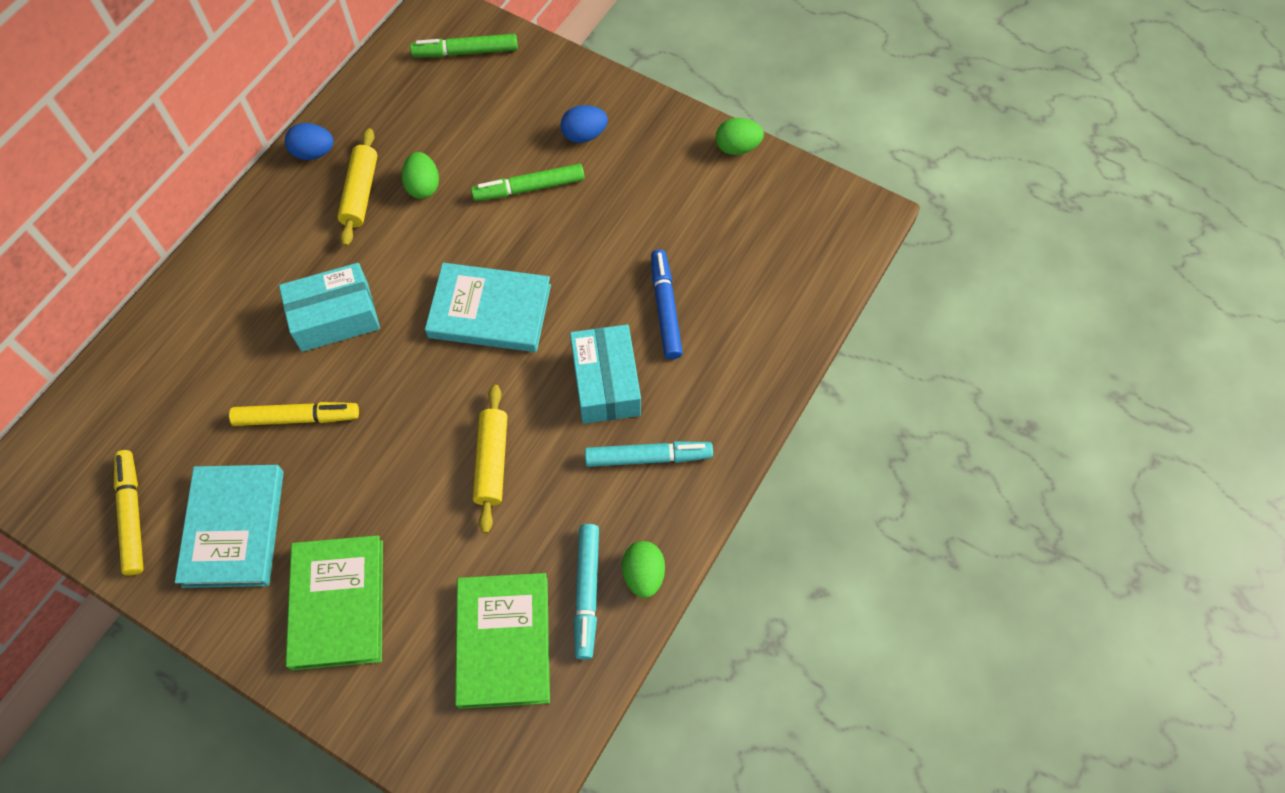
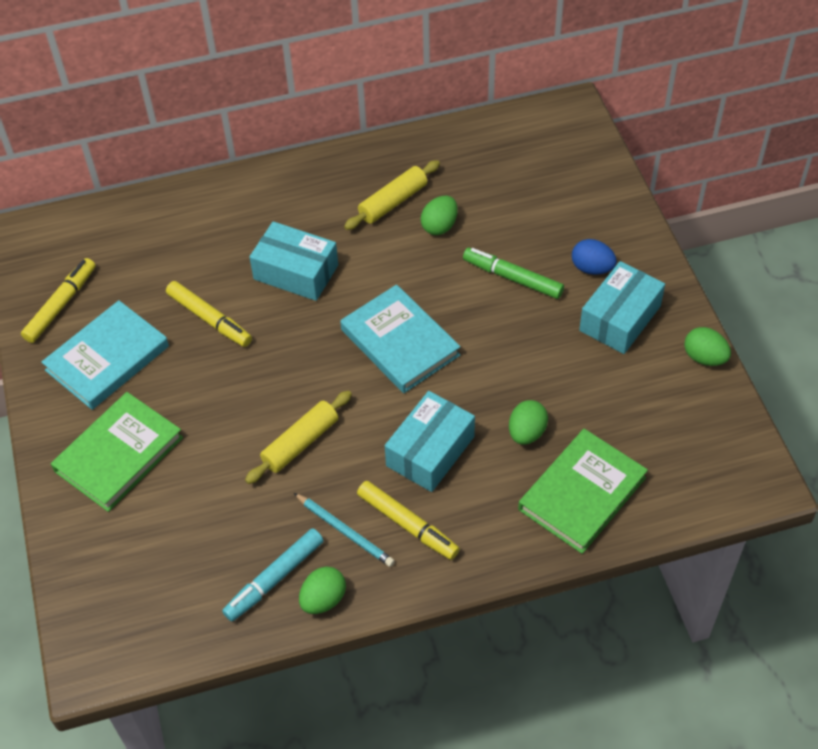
camera: 45 degrees right, 10 degrees down
blue egg [285,123,334,160] -> none
green marker [410,34,518,57] -> none
green book [455,573,550,709] -> green book moved to [518,429,648,554]
turquoise marker [585,441,713,467] -> yellow marker [357,481,460,560]
blue marker [651,249,683,359] -> green egg [509,400,548,445]
none -> turquoise pencil [294,493,395,567]
none -> turquoise box [579,261,665,354]

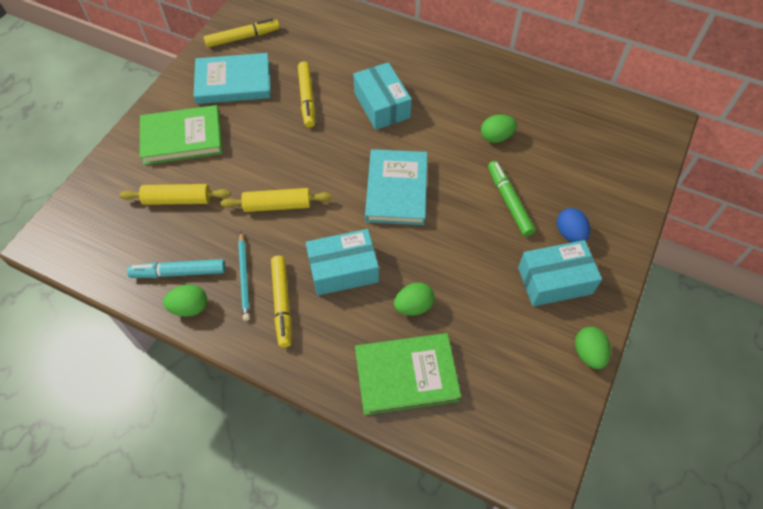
camera: 40 degrees right, 5 degrees up
yellow rolling pin [344,160,440,230] -> yellow rolling pin moved to [119,184,231,205]

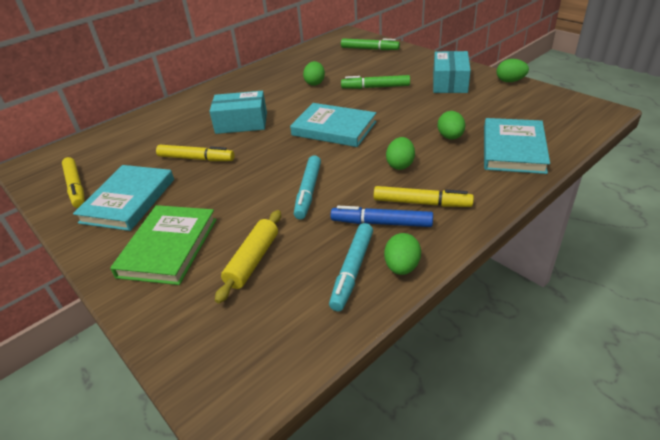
camera: 65 degrees left, 20 degrees down
yellow marker [204,18,280,48] -> yellow marker turned 150 degrees clockwise [62,157,85,208]
yellow rolling pin [221,188,332,212] -> turquoise marker [294,155,321,219]
turquoise pencil [238,232,250,321] -> blue marker [331,206,433,227]
turquoise box [306,229,379,296] -> green egg [386,137,415,170]
green book [355,333,461,415] -> turquoise book [484,118,550,174]
blue egg [557,208,590,242] -> none
none -> green marker [341,38,400,50]

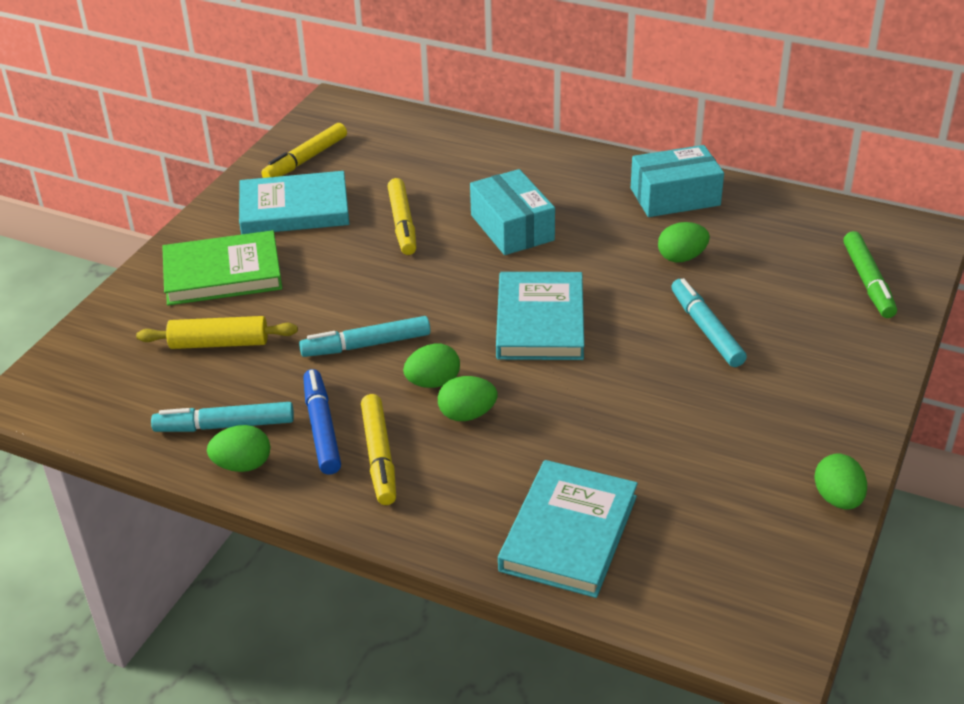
camera: 65 degrees right, 0 degrees up
green marker [341,75,410,89] -> turquoise marker [671,278,747,367]
turquoise box [433,51,471,93] -> turquoise box moved to [631,145,724,217]
green egg [438,111,465,139] -> green egg moved to [403,343,460,388]
turquoise book [484,118,550,174] -> turquoise book turned 60 degrees counterclockwise [498,460,638,598]

